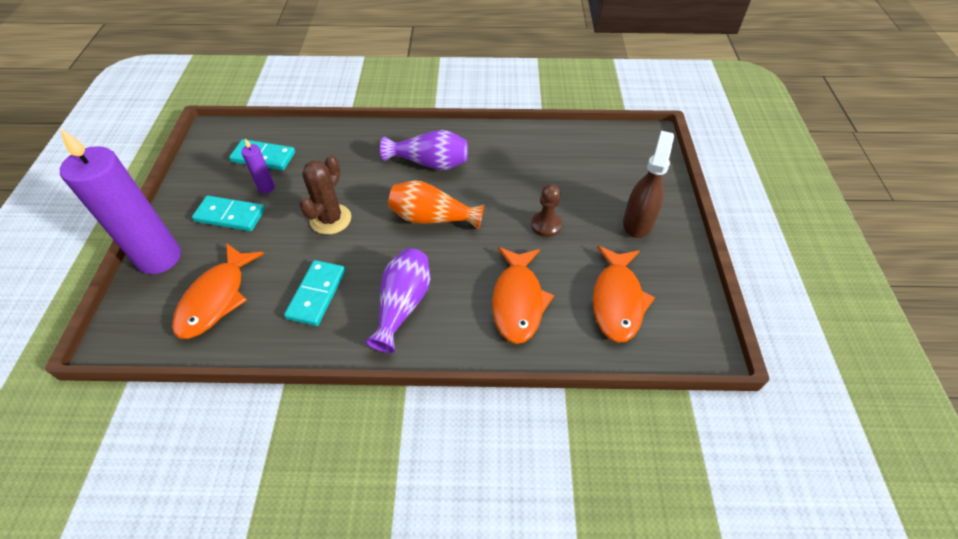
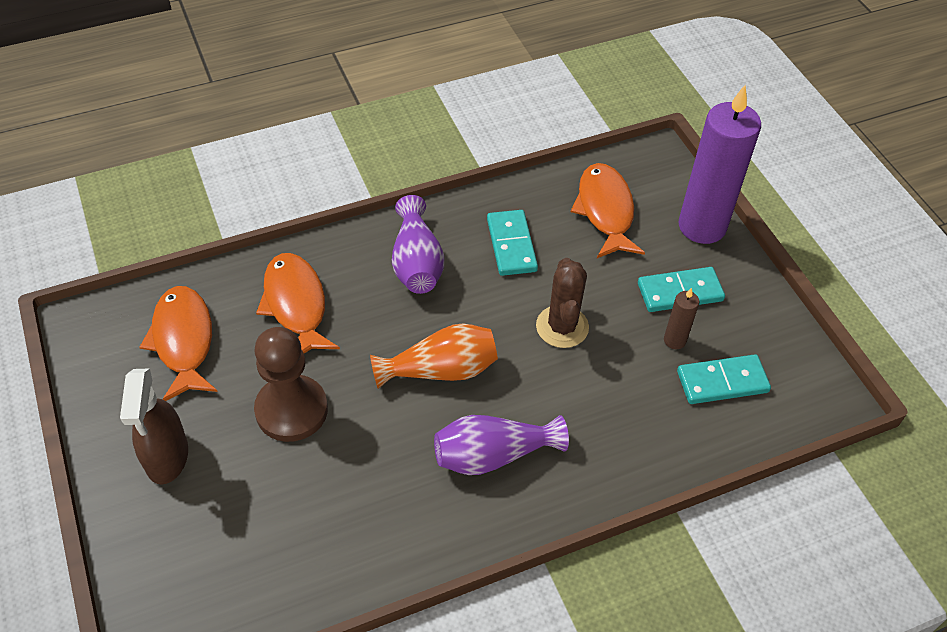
camera: 155 degrees right, 0 degrees up
purple candle [241,139,275,193] -> brown candle [664,287,699,349]
brown pawn [531,184,562,237] -> brown pawn [254,327,328,442], size x1.73

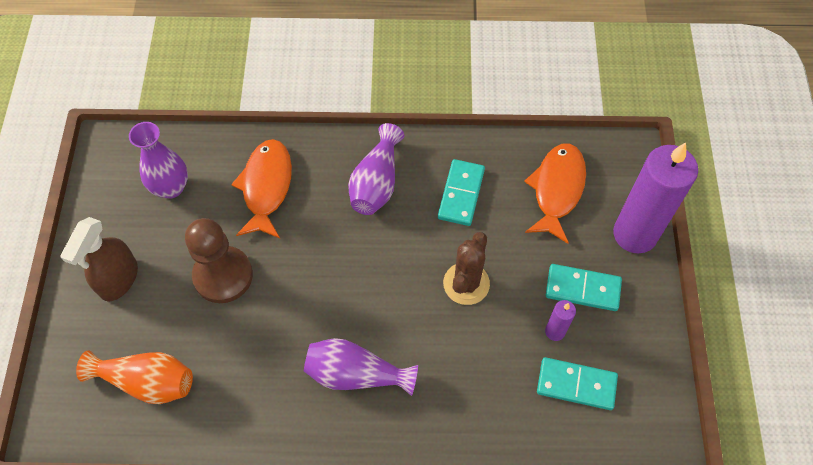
camera: 25 degrees right, 10 degrees up
orange fish [139,286,218,401] -> purple vase [129,122,188,199]
orange vase [370,324,498,389] -> orange vase moved to [76,350,193,404]
brown candle [664,287,699,349] -> purple candle [545,300,576,341]

